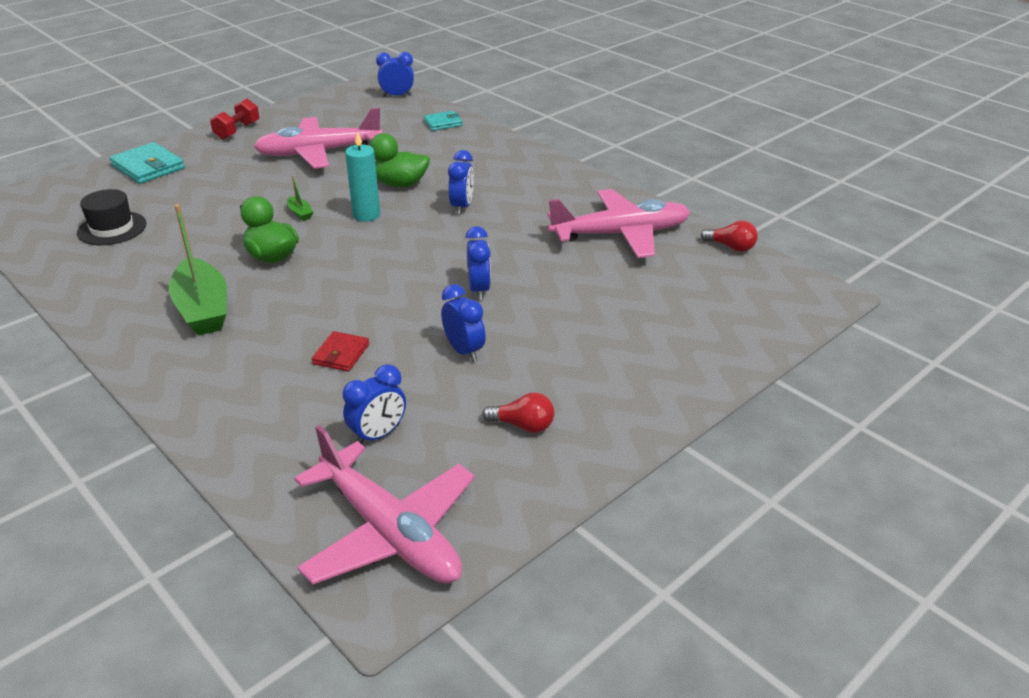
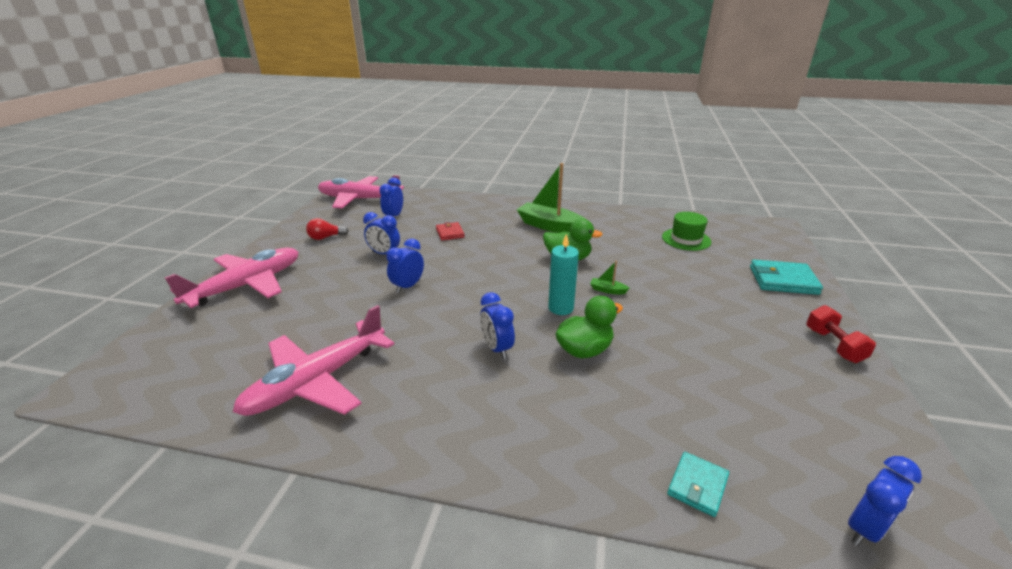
camera: 145 degrees right, 5 degrees down
black hat [77,189,146,245] -> green hat [662,212,711,251]
pink plane [254,107,382,168] -> pink plane moved to [164,248,298,308]
blue clock [465,226,491,300] -> blue clock turned 75 degrees clockwise [386,238,424,293]
red light bulb [701,220,758,252] -> none

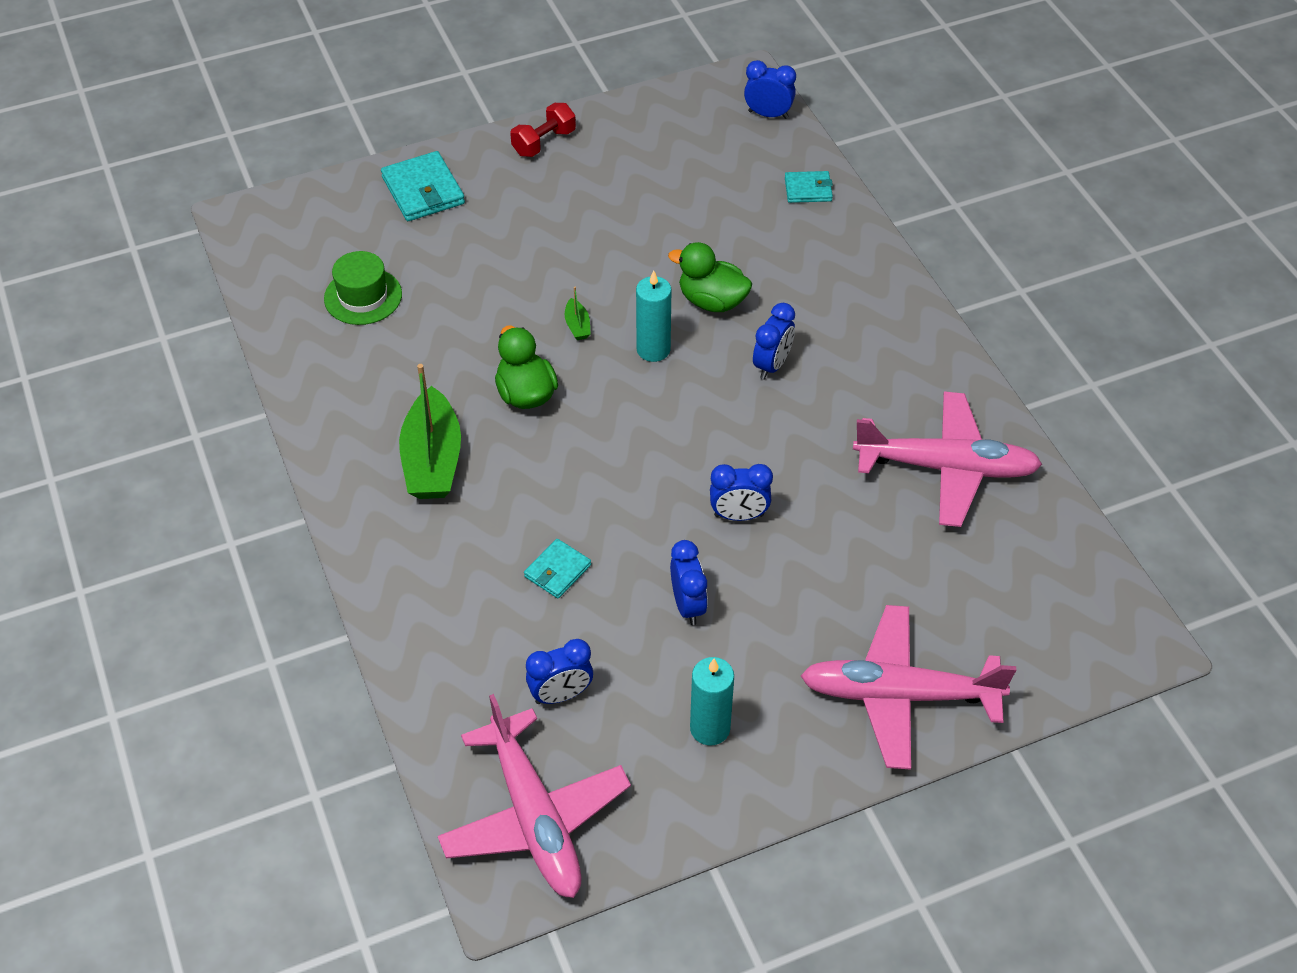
camera: 125 degrees left, 20 degrees up
red light bulb [306,218,349,240] -> turquoise candle [690,657,734,745]
red wallet [436,222,465,241] -> turquoise wallet [524,539,591,599]

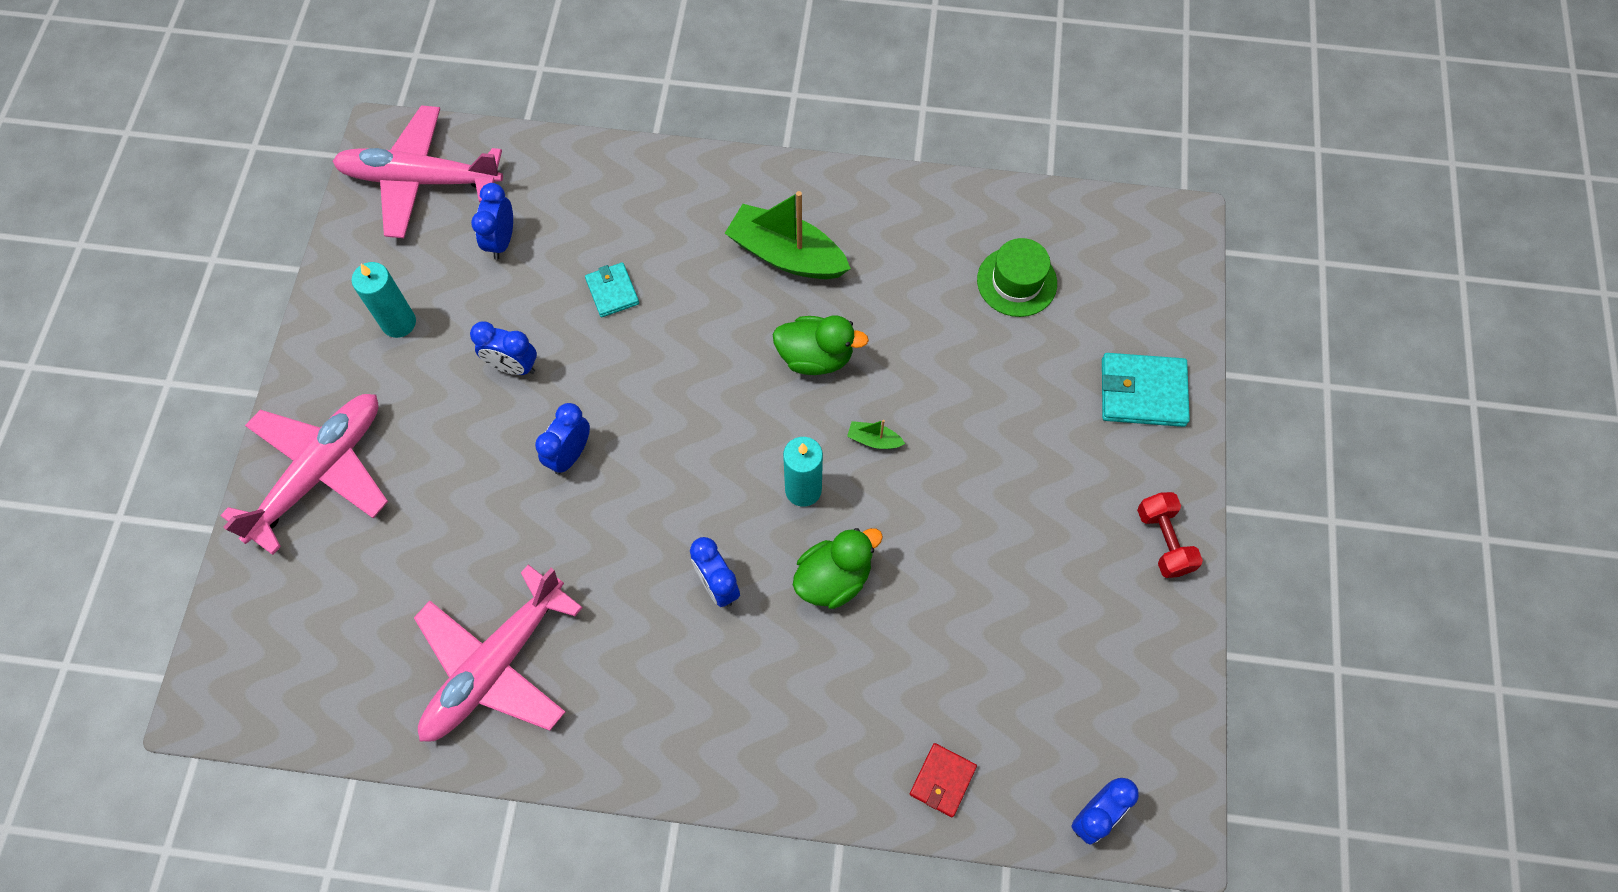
camera: 120 degrees right, 15 degrees up
turquoise wallet [785,171,833,203] -> red wallet [910,743,977,817]

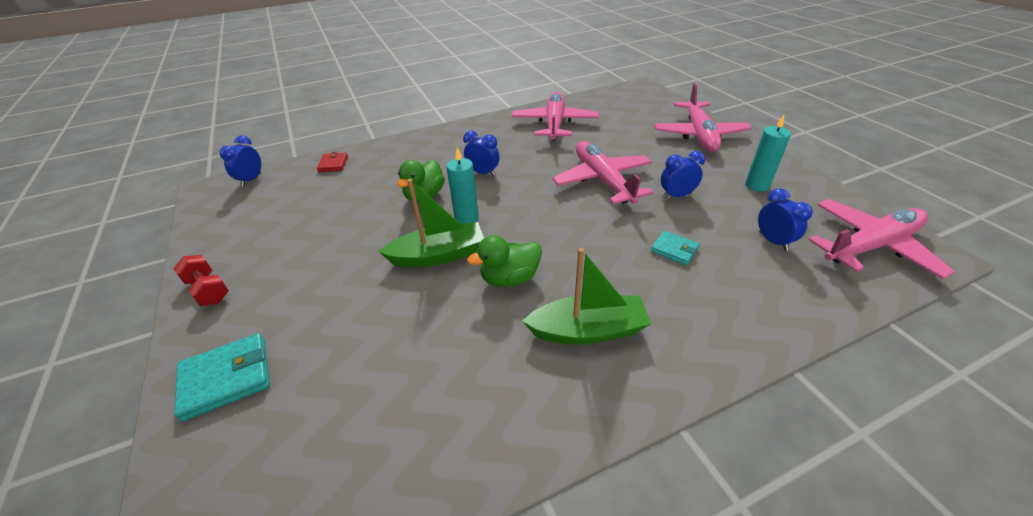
camera: 150 degrees right, 25 degrees down
blue clock [535,403,590,475] -> pink plane [552,141,654,204]
green boat [847,420,905,449] -> green boat [378,179,484,267], size x2.39
green hat [977,238,1057,317] -> none

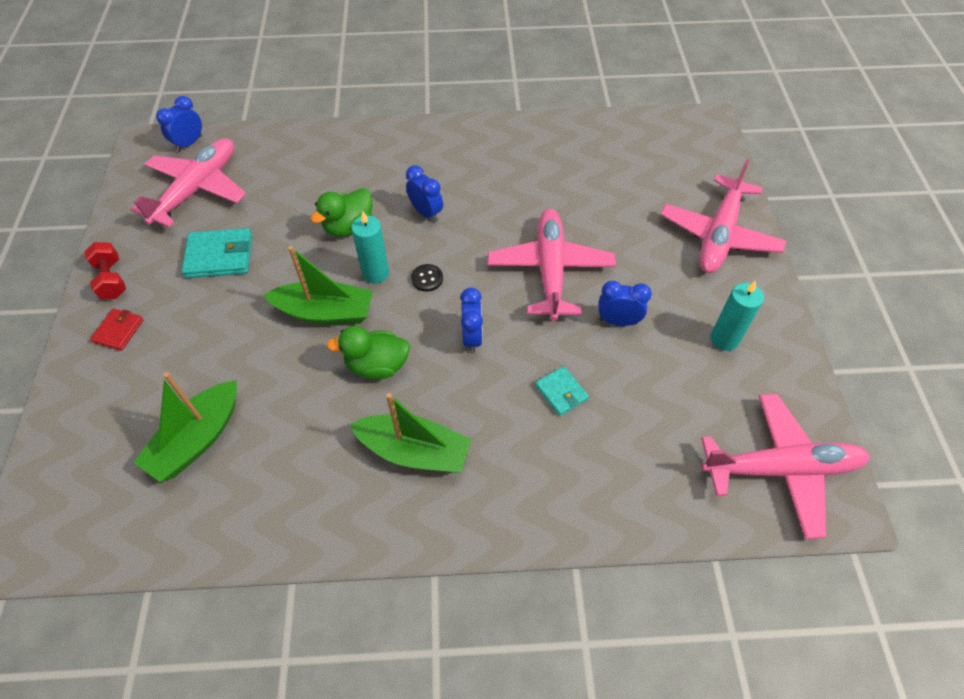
camera: 20 degrees right, 15 degrees up
turquoise wallet [174,333,270,421] -> turquoise wallet moved to [182,228,252,278]
red wallet [317,152,348,172] -> red wallet moved to [90,309,143,351]
pink plane [512,92,599,141] -> pink plane moved to [131,138,246,227]
blue clock [758,188,813,251] -> blue clock moved to [460,287,483,353]
none -> green boat [134,372,237,482]
none -> black button [411,264,443,292]

